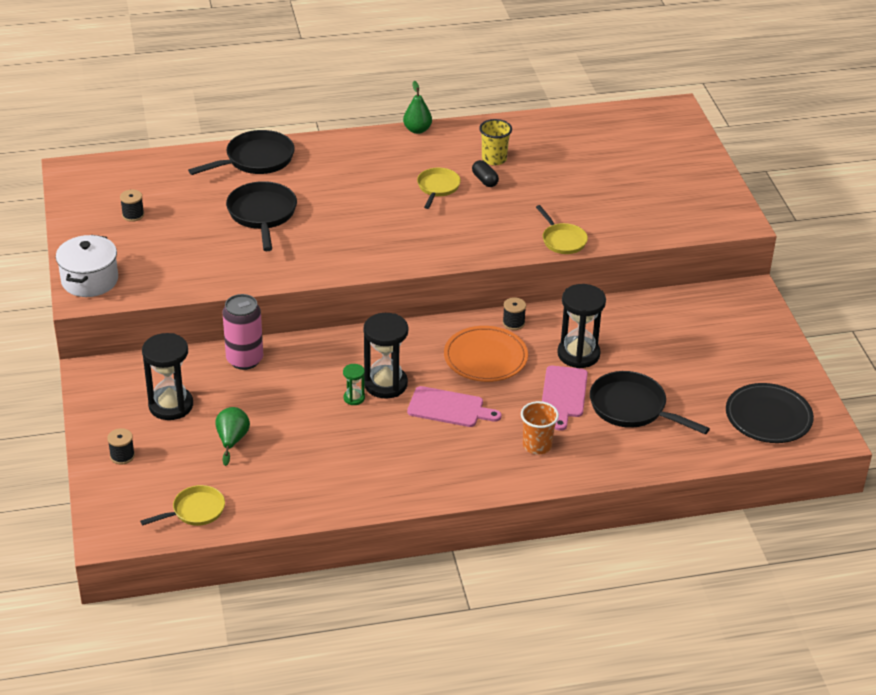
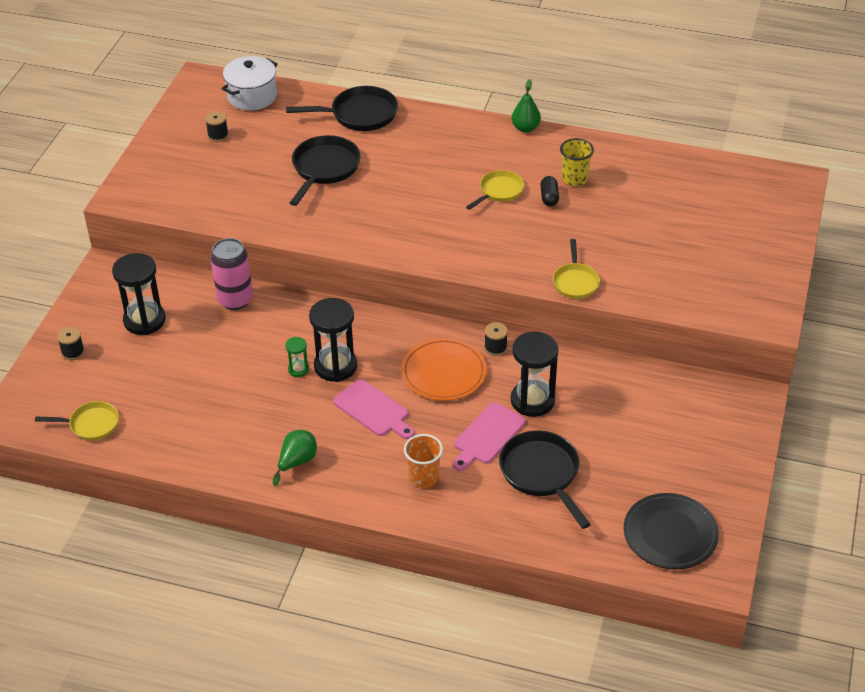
camera: 30 degrees right, 5 degrees up
white pot [56,235,118,297] -> white pot moved to [221,56,278,110]
green pear [215,407,250,466] -> green pear moved to [273,430,317,486]

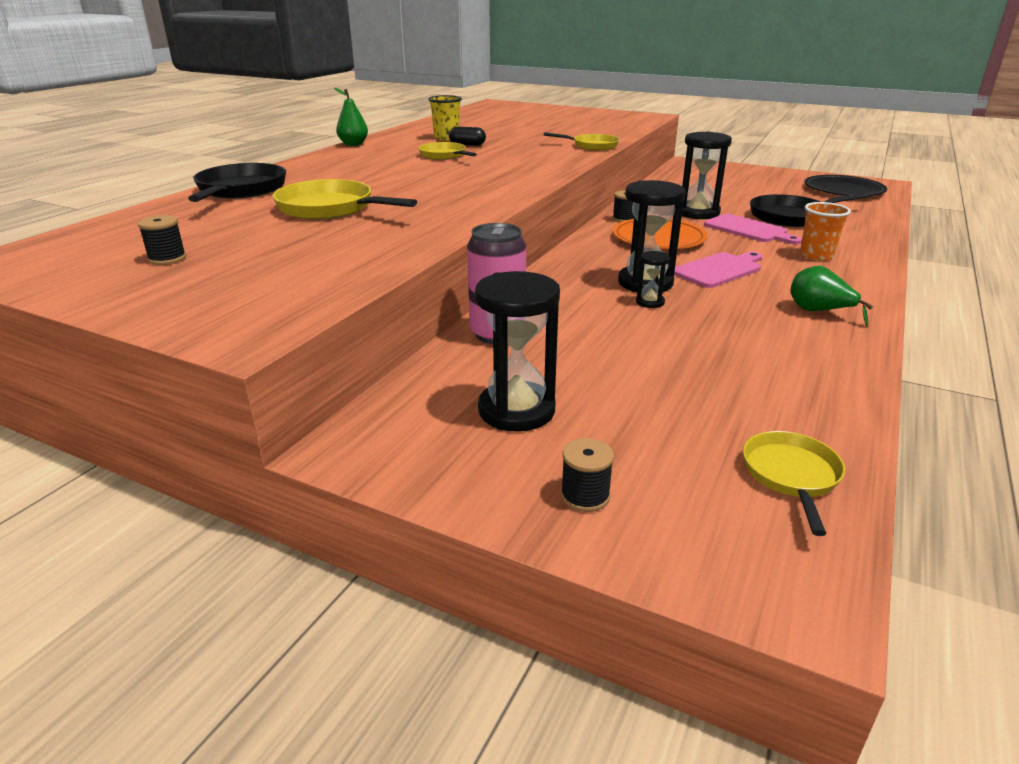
camera: 80 degrees left, 15 degrees down
white pot [221,56,278,110] -> none
green hourglass [285,337,309,377] -> black hourglass [636,251,670,308]
black pan [290,135,361,206] -> yellow pan [273,179,417,220]

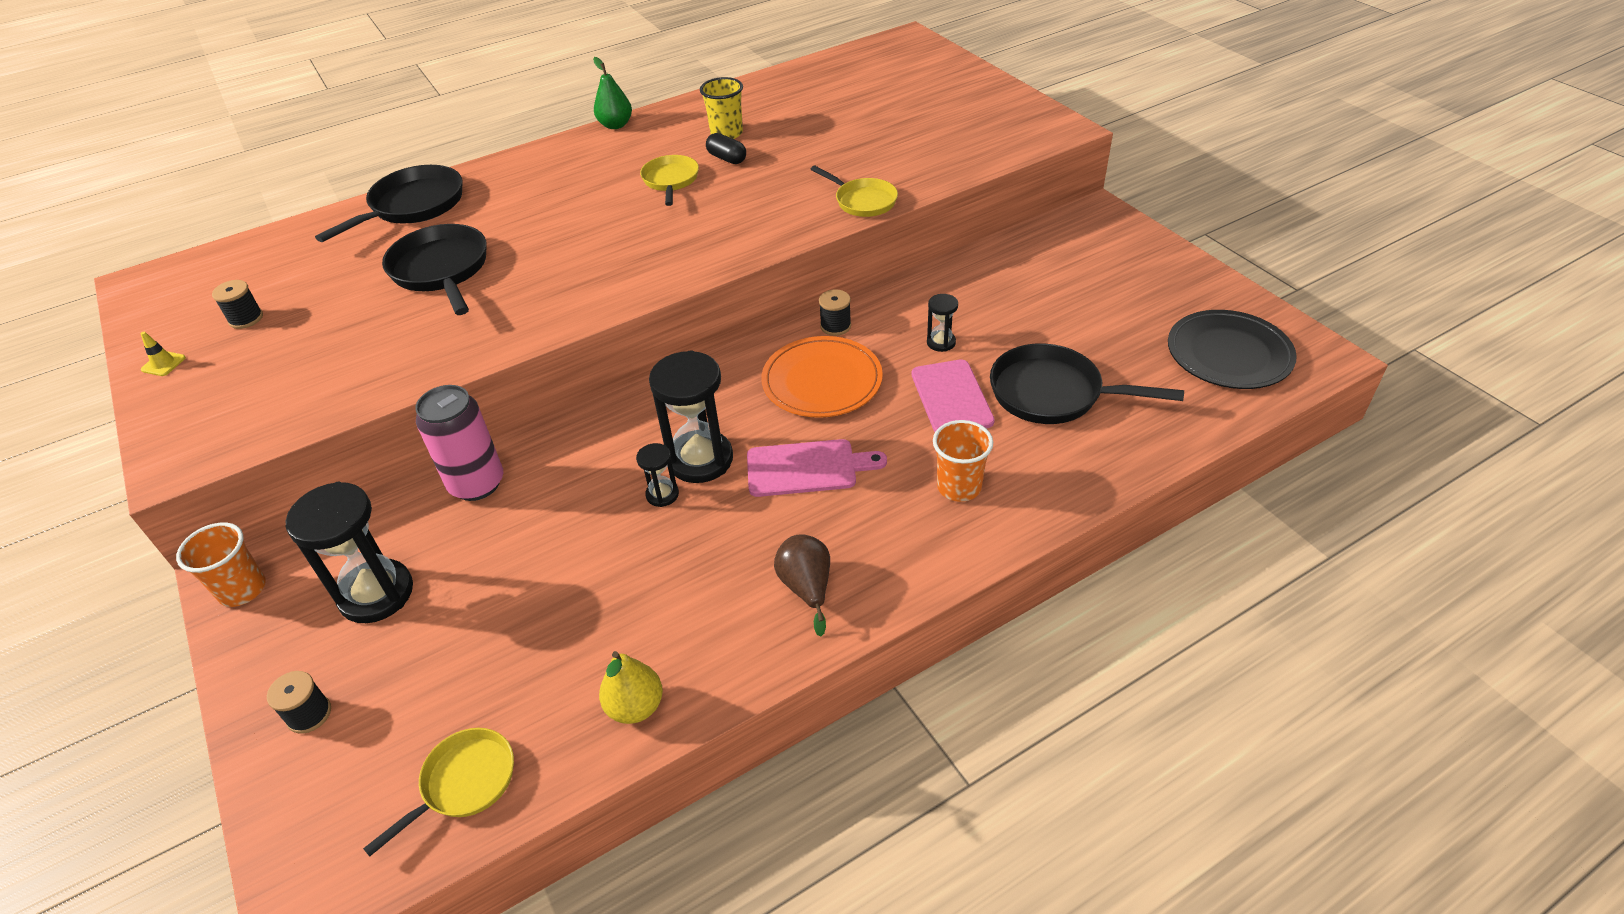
camera: 35 degrees right, 15 degrees up
yellow pan [273,179,417,220] -> black pan [382,224,487,315]
black hourglass [682,132,732,219] -> black hourglass [927,294,958,352], size x0.49
green pear [791,266,873,327] -> brown pear [774,534,830,636]
none -> yellow traffic cone [140,332,186,376]
none -> orange cup [176,523,266,607]
none -> yellow pear [599,651,663,724]

